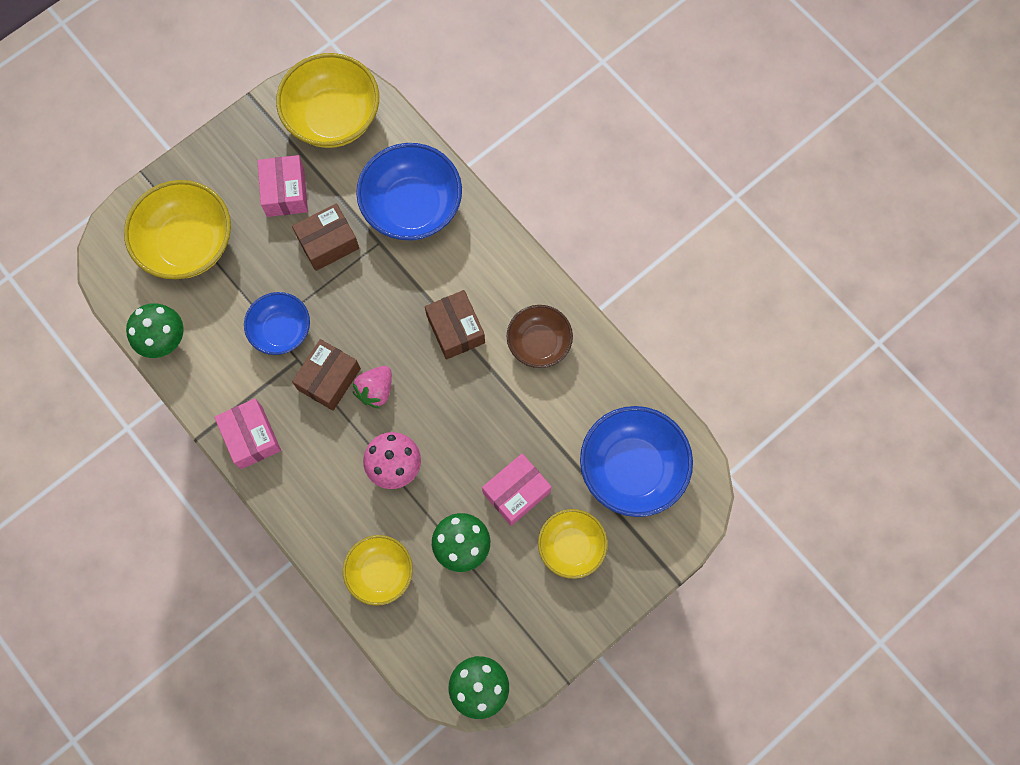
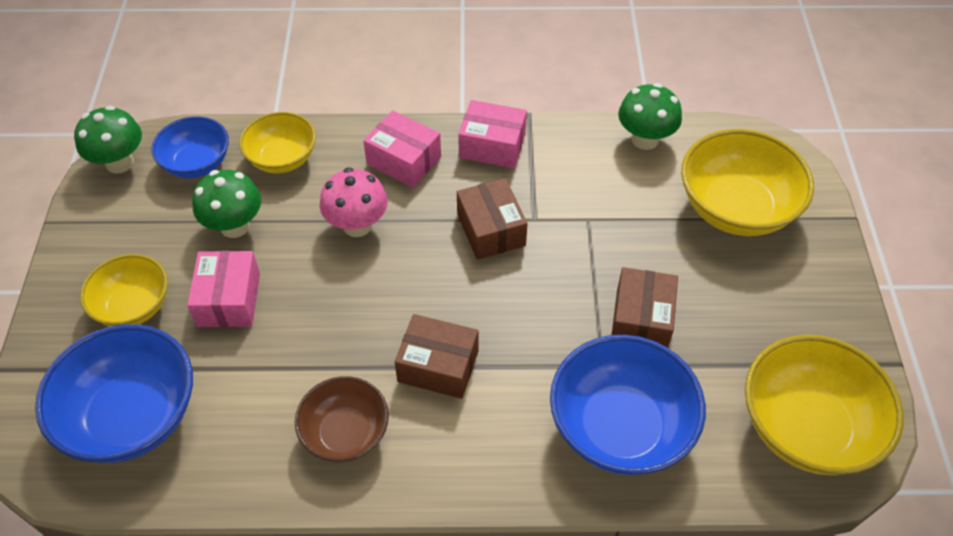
camera: 130 degrees right, 20 degrees down
blue bowl [244,292,310,355] -> blue bowl moved to [152,117,229,178]
pink box [257,155,308,217] -> pink box moved to [363,111,441,188]
pink strawberry [353,366,392,409] -> none

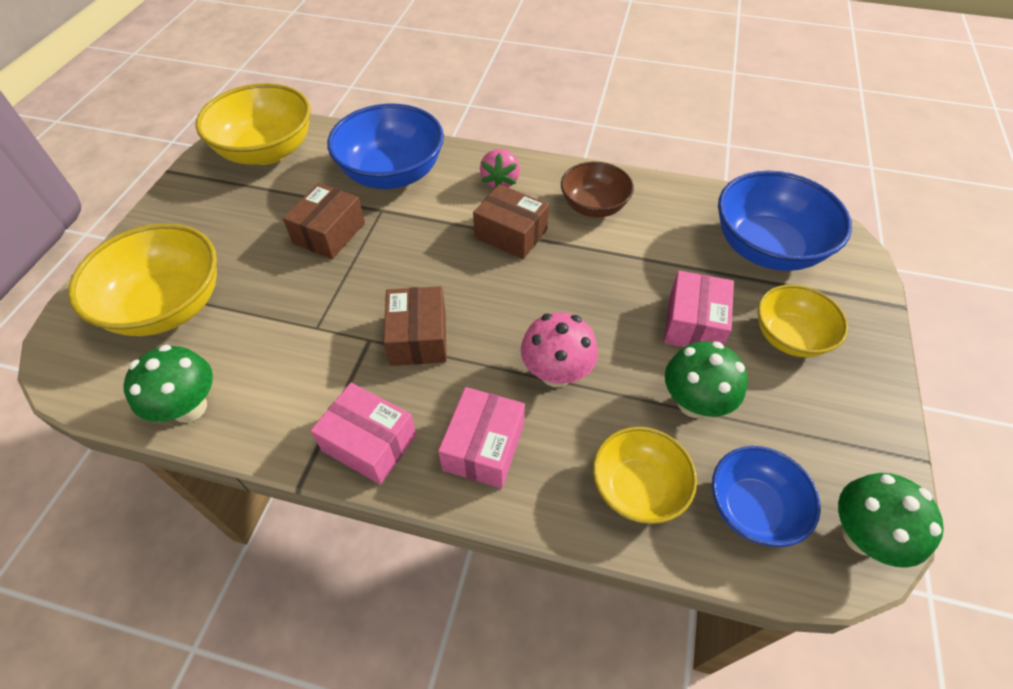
camera: 165 degrees left, 0 degrees up
pink box [363,111,441,188] -> pink box turned 60 degrees clockwise [438,387,525,489]
none -> pink strawberry [480,149,520,188]

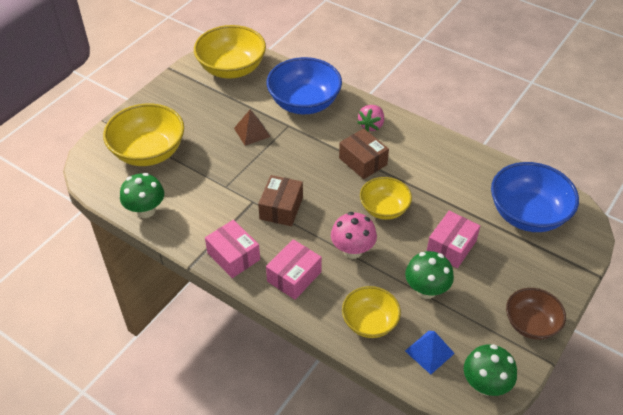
camera: 20 degrees right, 5 degrees down
brown box [283,183,365,259] -> brown pyramid [234,109,270,146]
brown bowl [561,162,634,217] -> brown bowl moved to [506,288,566,340]
blue bowl [712,446,821,547] -> blue pyramid [405,331,455,374]
yellow bowl [758,285,848,357] -> yellow bowl moved to [360,177,412,220]

